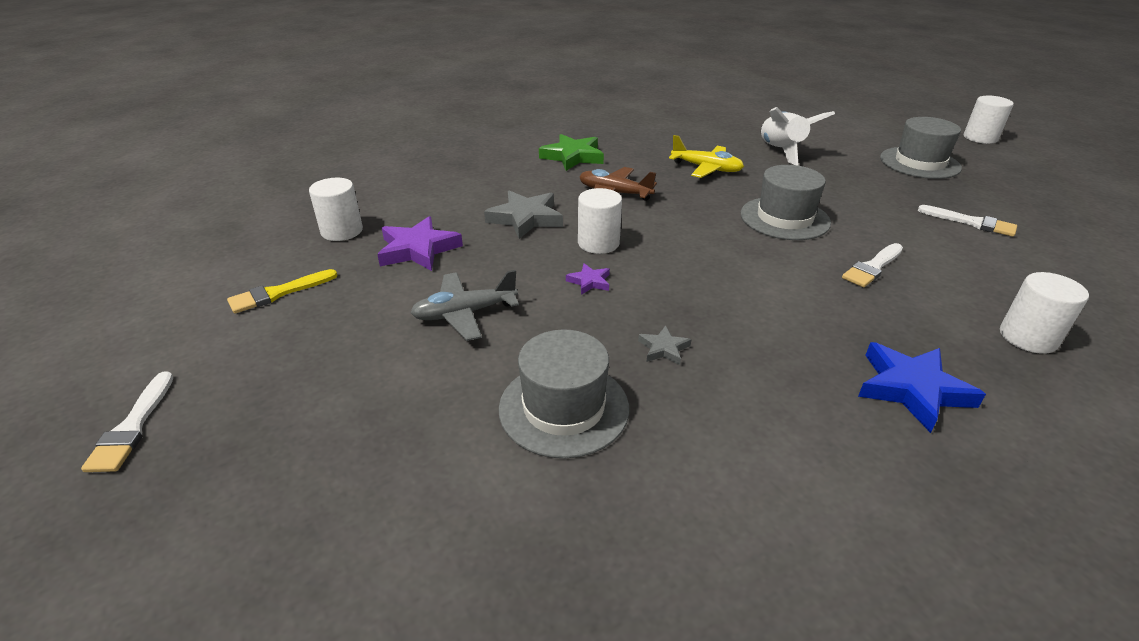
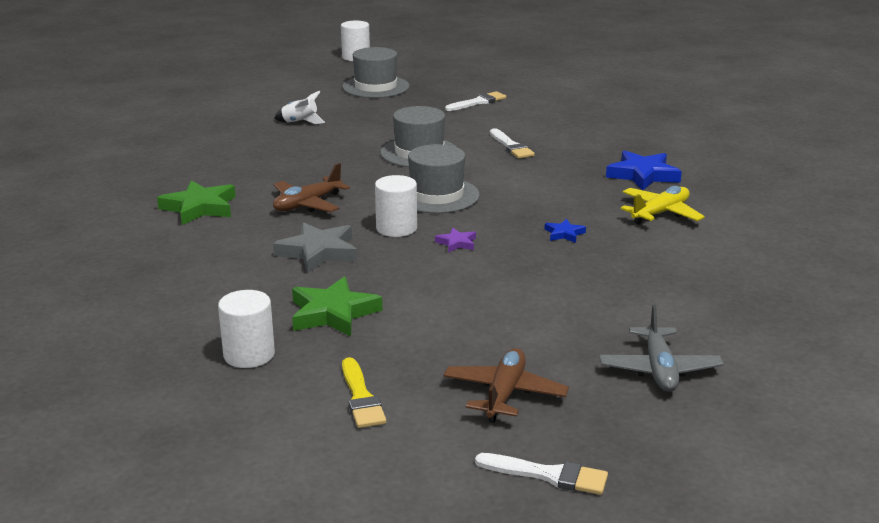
camera: 70 degrees left, 10 degrees down
purple star [377,216,463,271] -> green star [292,276,383,337]
grey plane [410,270,519,341] -> grey plane moved to [599,305,724,392]
grey hat [499,329,629,458] -> grey hat moved to [408,144,480,213]
grey star [638,325,691,365] -> blue star [544,219,586,243]
yellow plane [669,135,744,178] -> yellow plane moved to [621,186,705,225]
white rocket [761,107,835,166] -> white rocket [274,91,325,124], size x0.58
white cylinder [1000,272,1089,354] -> none
none -> brown plane [443,348,569,423]

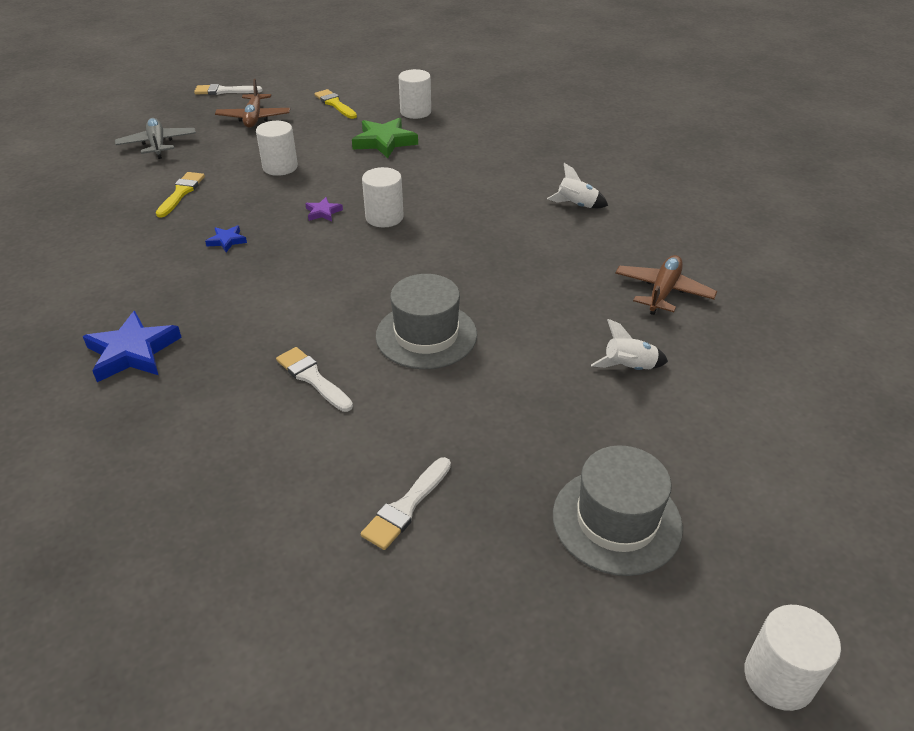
camera: 160 degrees right, 15 degrees up
green star [157,180,236,225] -> white rocket [547,163,608,208]
brown plane [273,163,350,212] -> brown plane moved to [615,255,717,315]
grey star [273,222,357,273] -> none
grey hat [408,144,480,213] -> none
yellow plane [621,186,705,225] -> none
none -> yellow brush [156,172,205,218]
none -> white cylinder [256,121,298,176]

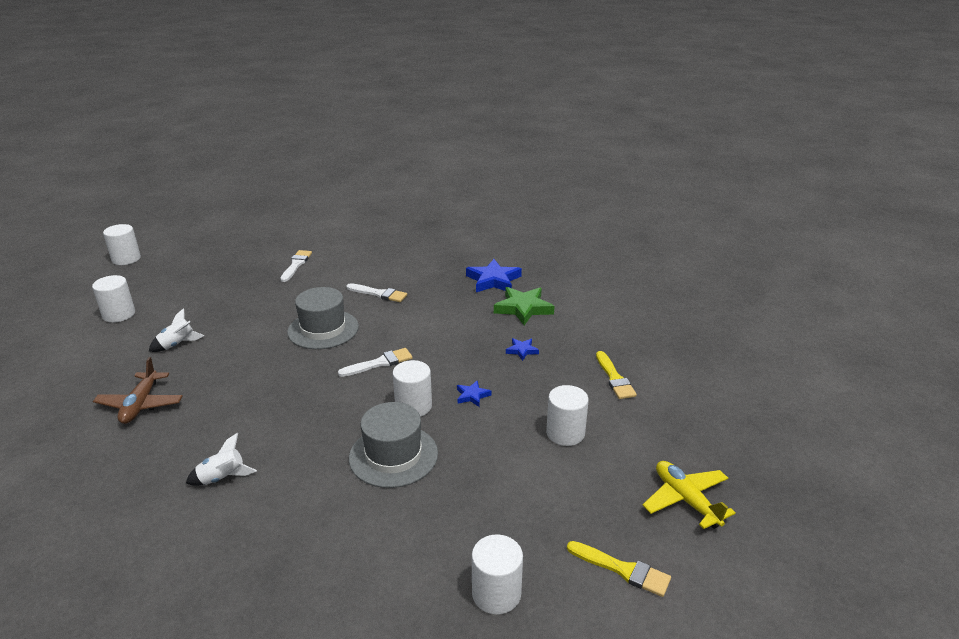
camera: 155 degrees right, 10 degrees down
grey plane [115,118,196,159] -> none
white brush [194,84,263,95] -> white brush moved to [338,348,413,377]
brown plane [215,79,290,128] -> yellow plane [643,461,736,529]
purple star [305,197,343,221] -> blue star [457,381,491,407]
green star [352,118,418,158] -> green star moved to [494,287,555,325]
grey hat [553,445,683,576] -> grey hat moved to [349,402,438,488]
none -> white cylinder [92,275,135,323]

